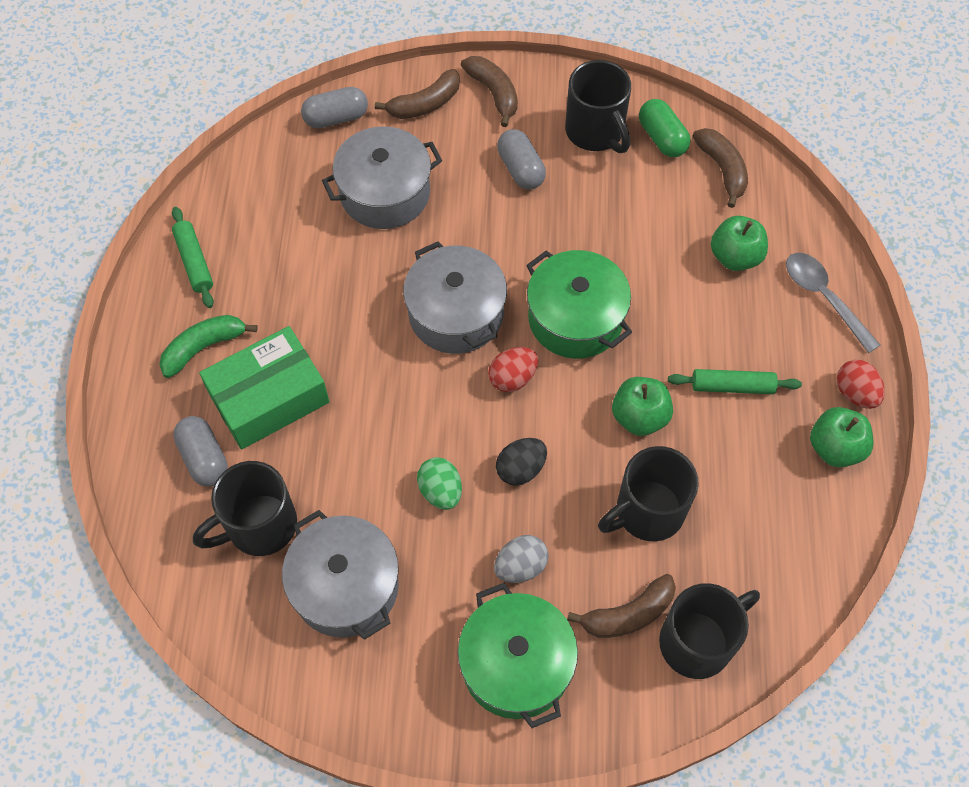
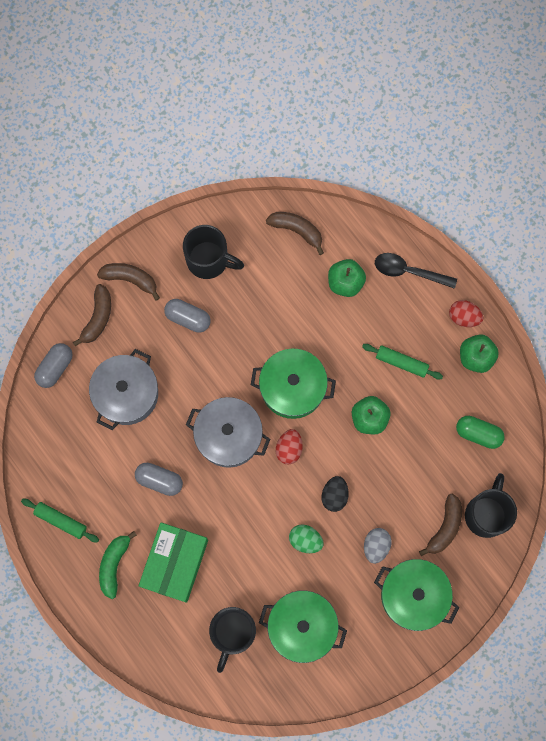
camera: 40 degrees left, 15 degrees up
grey capsule [173,416,228,487] -> grey capsule moved to [135,463,183,496]
grey pot [282,510,399,640] -> green pot [259,591,347,663]
black mug [598,446,699,541] -> none
green capsule [639,99,690,157] -> green capsule moved to [456,416,505,449]
green rolling pin [668,369,802,394] -> green rolling pin turned 60 degrees clockwise [362,344,443,379]
grey spoon [786,253,880,353] -> black spoon [375,253,457,289]

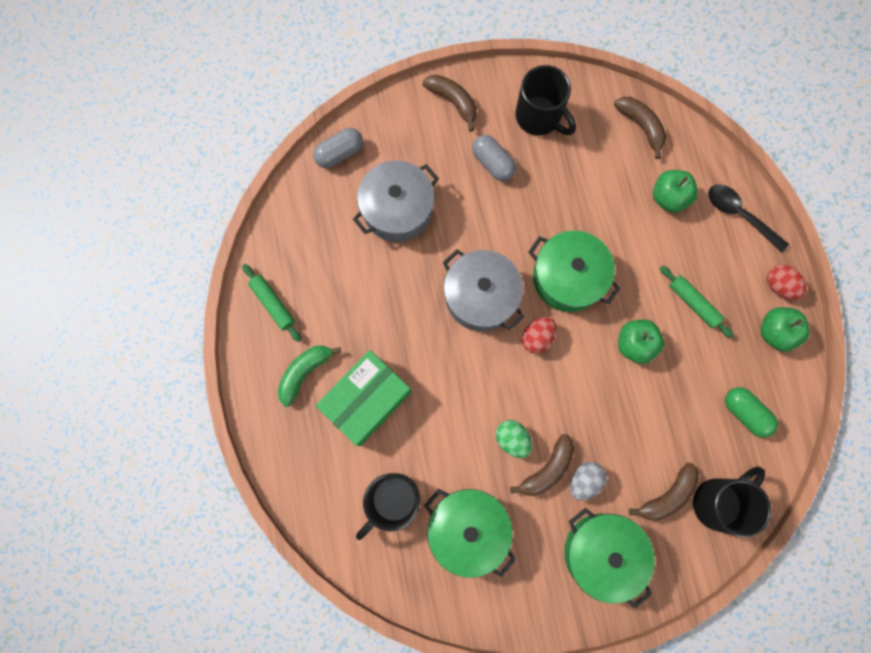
camera: 25 degrees right, 0 degrees up
brown banana [73,284,111,347] -> brown banana moved to [510,434,574,496]
grey capsule [135,463,183,496] -> none
black egg [322,476,349,512] -> none

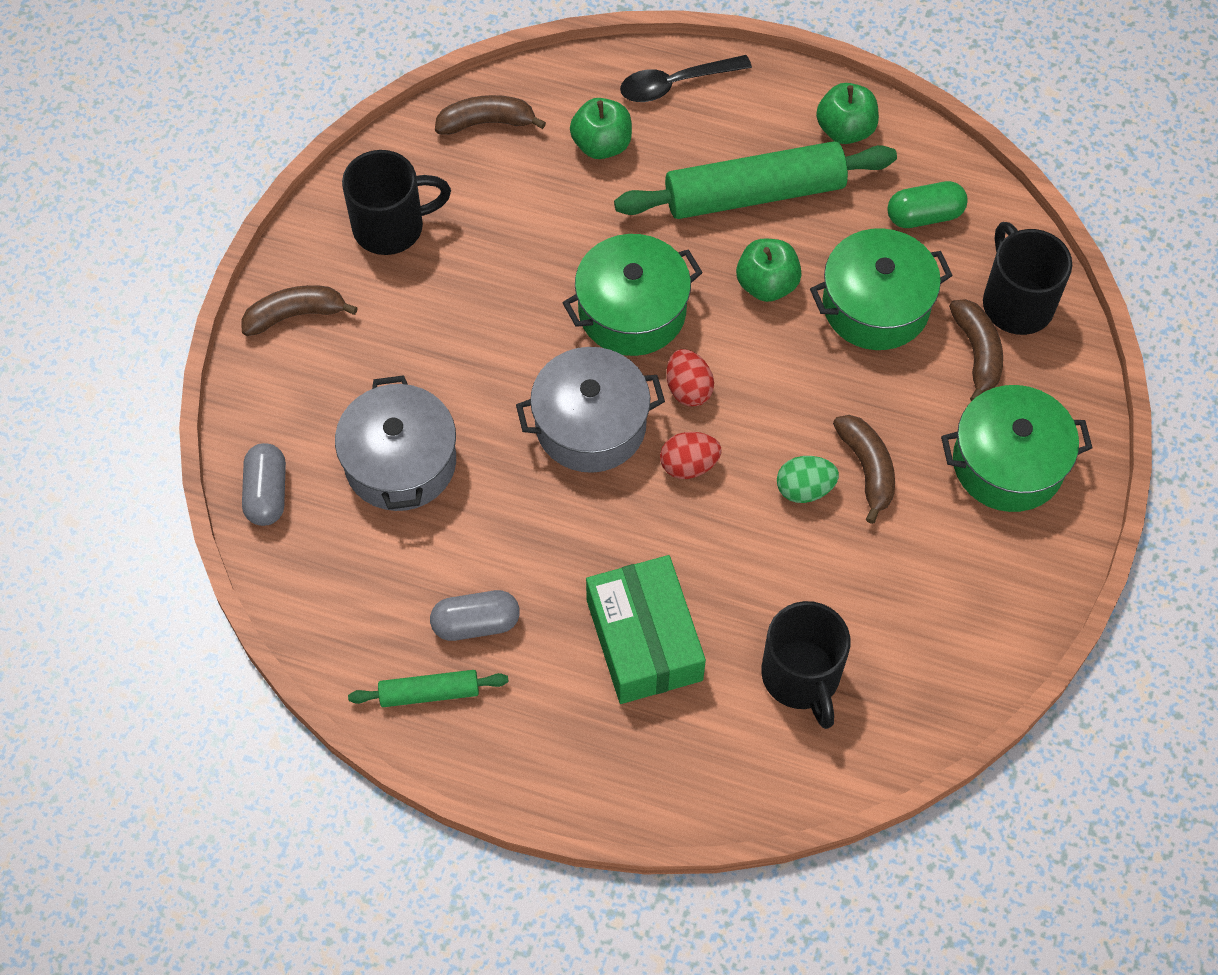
camera: 60 degrees left, 15 degrees down
green banana [278,346,341,407] -> none
green pot [424,489,516,578] -> green pot moved to [810,228,953,350]
grey capsule [472,135,516,181] -> grey capsule moved to [430,590,520,641]
grey egg [570,462,607,501] -> none
green rolling pin [660,265,734,338] -> green rolling pin [614,141,897,219], size x2.04
red egg [767,265,806,300] -> red egg moved to [660,432,721,479]

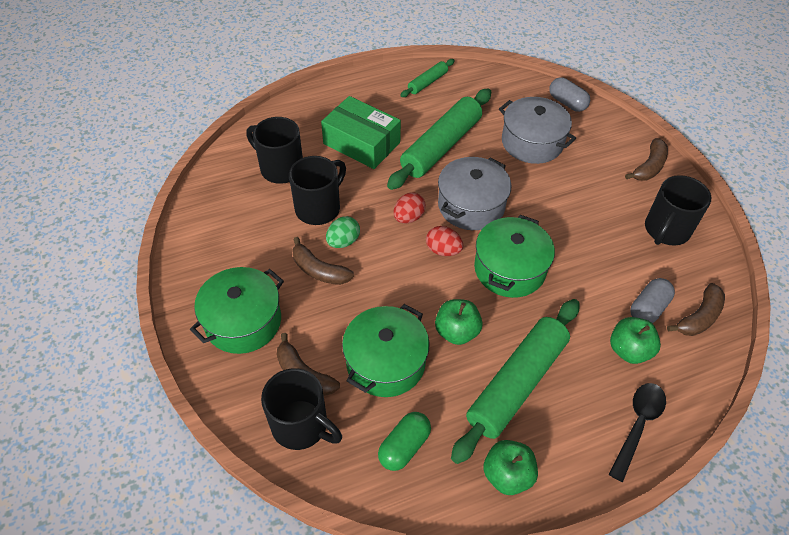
camera: 140 degrees right, 10 degrees down
grey capsule [430,590,520,641] -> grey capsule moved to [630,278,675,323]
none -> black mug [289,156,346,225]
none -> green rolling pin [387,88,491,190]

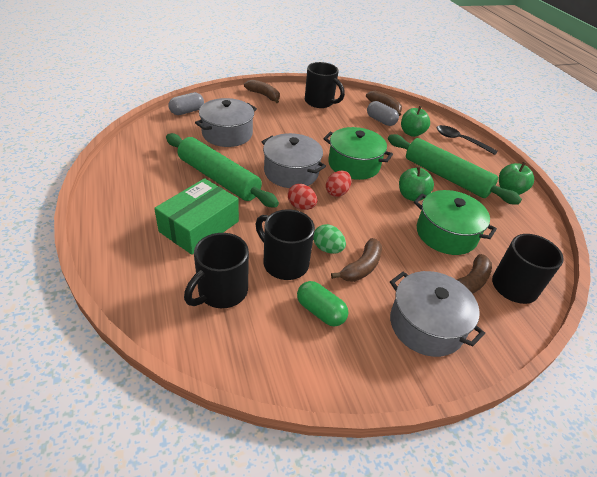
camera: 90 degrees left, 10 degrees down
green pot [190,267,284,354] -> grey pot [390,271,485,357]
green capsule [378,412,431,471] -> green capsule moved to [297,281,348,326]
green rolling pin [400,59,455,97] -> none

